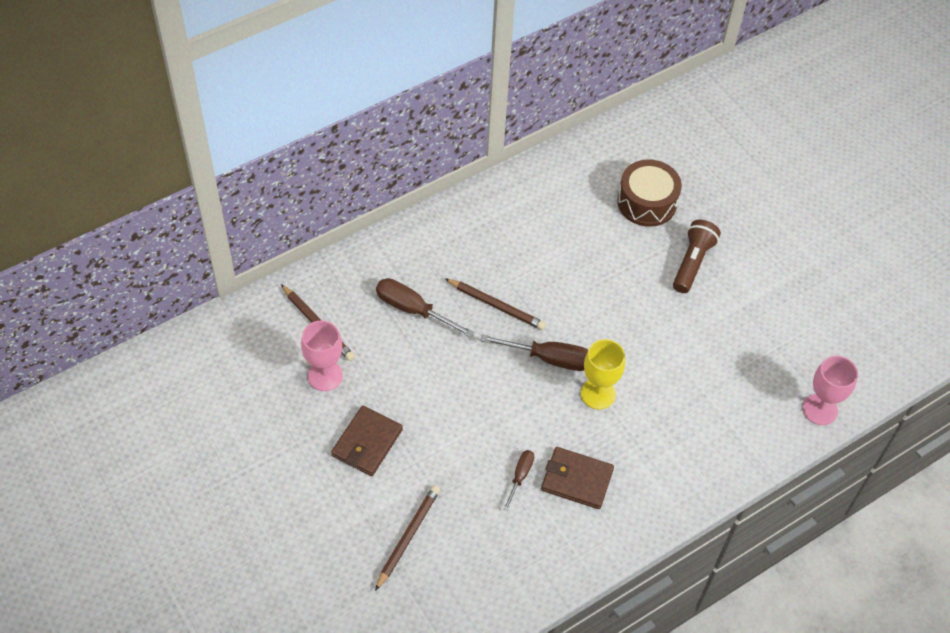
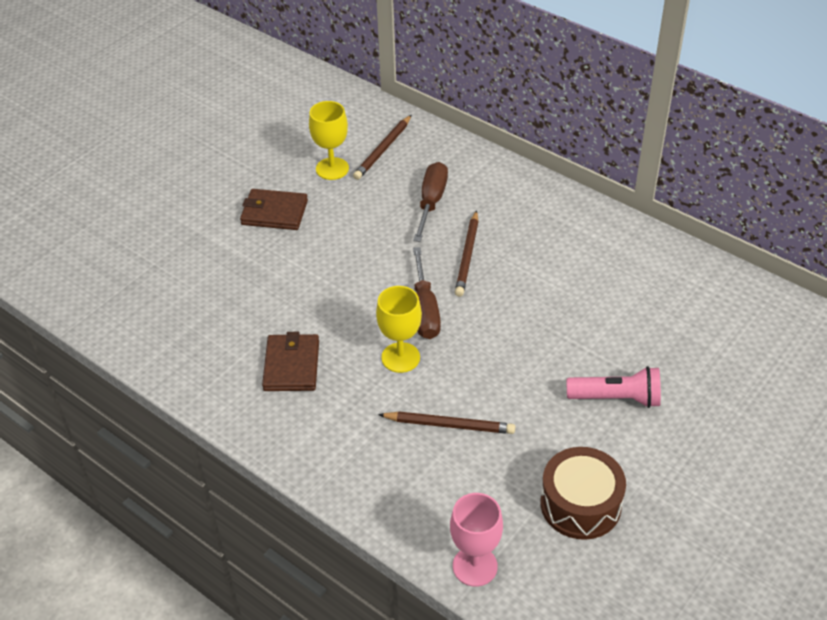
camera: 75 degrees right, 10 degrees down
pink goblet [301,320,343,391] -> yellow goblet [309,101,349,180]
brown pencil [375,485,440,591] -> brown pencil moved to [378,411,515,434]
brown screwdriver [503,450,534,511] -> none
brown drum [617,159,682,227] -> brown drum moved to [541,447,626,540]
brown flashlight [673,220,721,293] -> pink flashlight [567,366,661,408]

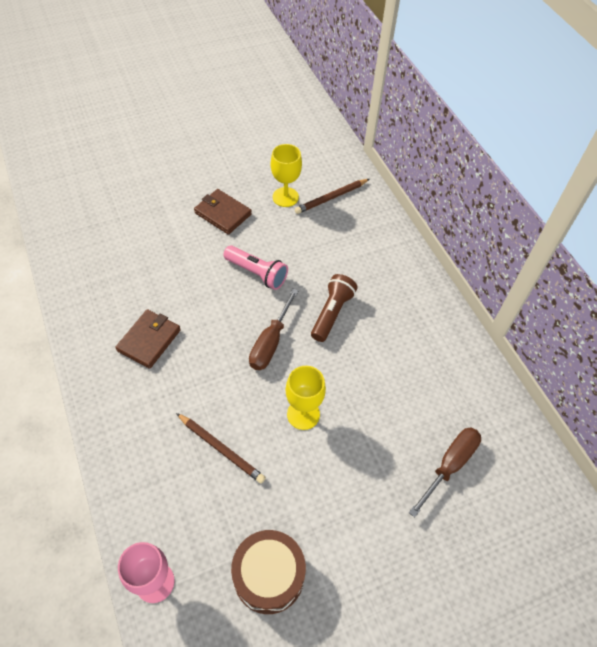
camera: 25 degrees right, 10 degrees up
yellow goblet [376,286,422,373] -> yellow goblet moved to [286,366,326,430]
brown screwdriver [413,162,448,242] -> brown screwdriver moved to [409,427,481,518]
brown pencil [455,210,478,297] -> brown flashlight [311,274,358,342]
pink flashlight [567,366,661,408] -> pink flashlight moved to [223,246,288,290]

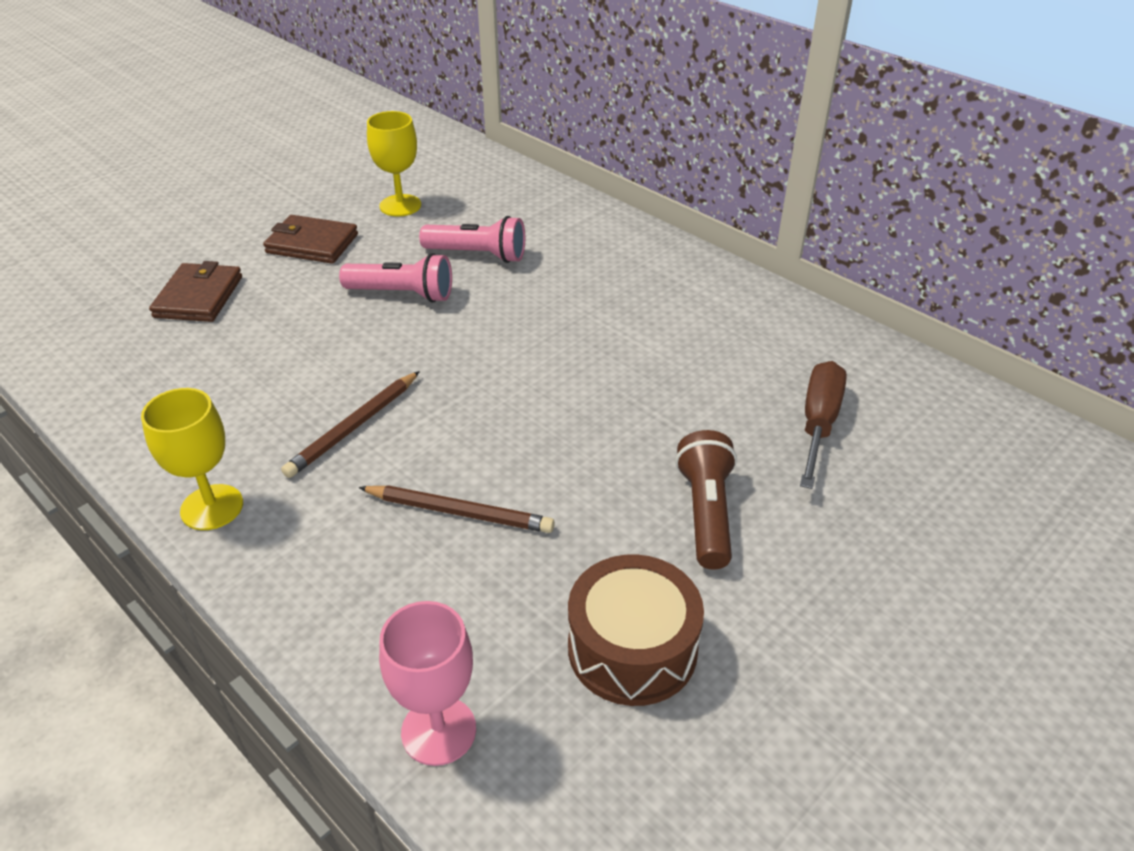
camera: 20 degrees left, 15 degrees down
brown wallet [115,309,181,369] -> brown wallet moved to [149,261,242,322]
brown screwdriver [249,289,298,370] -> none
yellow goblet [286,366,326,430] -> yellow goblet moved to [141,388,243,530]
brown pencil [295,179,369,214] -> brown pencil moved to [281,371,420,478]
brown flashlight [311,274,358,342] -> brown flashlight moved to [675,430,737,570]
none -> pink flashlight [419,216,525,263]

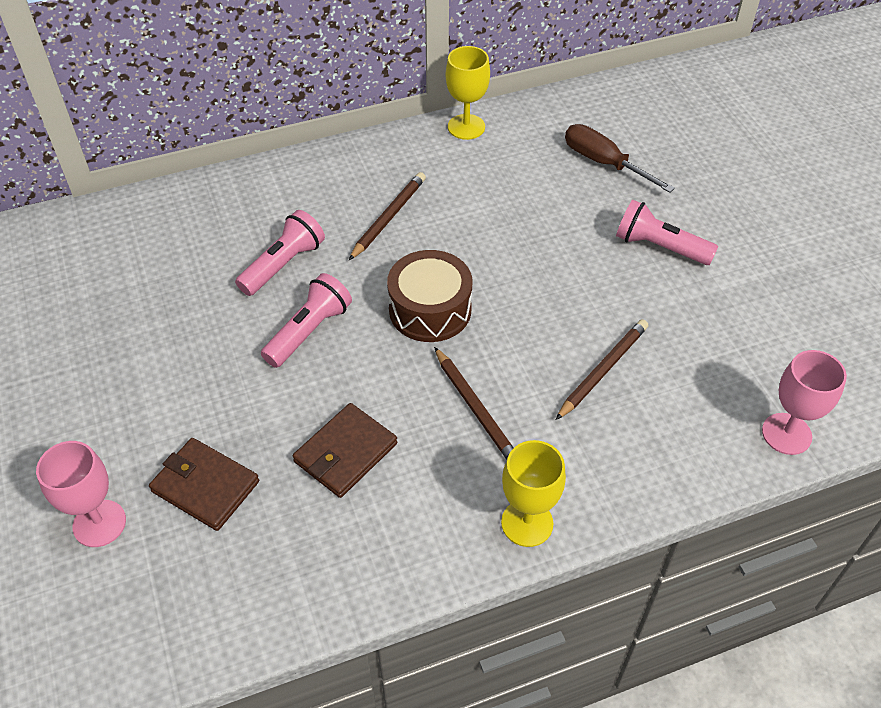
camera: 65 degrees left, 10 degrees up
brown wallet [263,215,358,264] -> brown wallet moved to [293,403,397,498]
yellow goblet [367,111,421,217] -> yellow goblet moved to [446,46,490,140]
brown drum [568,554,704,706] -> brown drum moved to [387,250,472,342]
brown flashlight [675,430,737,570] -> pink flashlight [616,200,718,265]
none -> pink goblet [36,441,126,547]
none -> brown pencil [349,172,426,260]

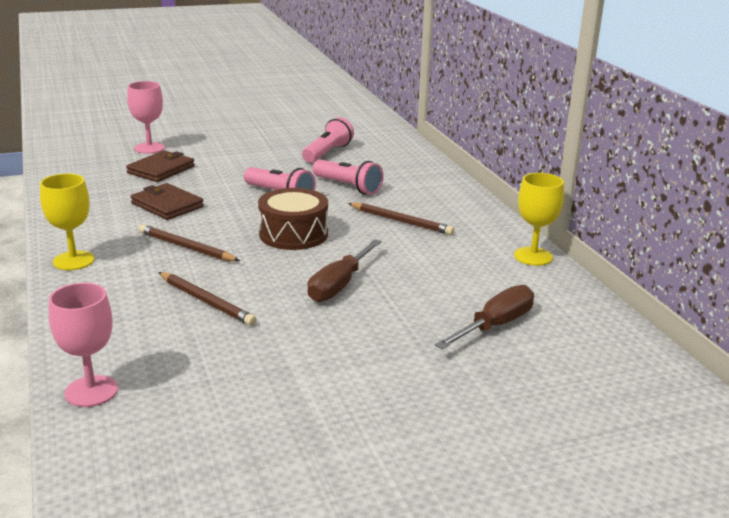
camera: 90 degrees right, 25 degrees down
brown pencil [434,347,514,460] -> brown pencil turned 60 degrees clockwise [139,224,240,261]
pink flashlight [616,200,718,265] -> pink flashlight moved to [302,117,354,163]
none -> brown screwdriver [308,239,382,302]

